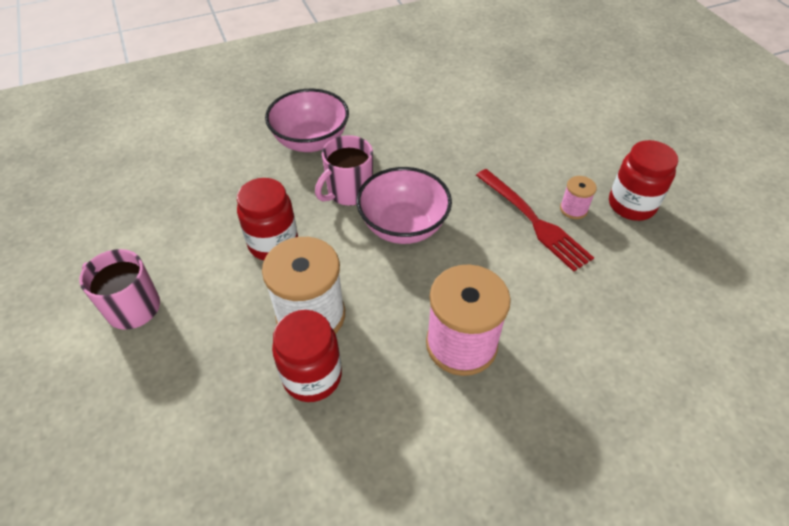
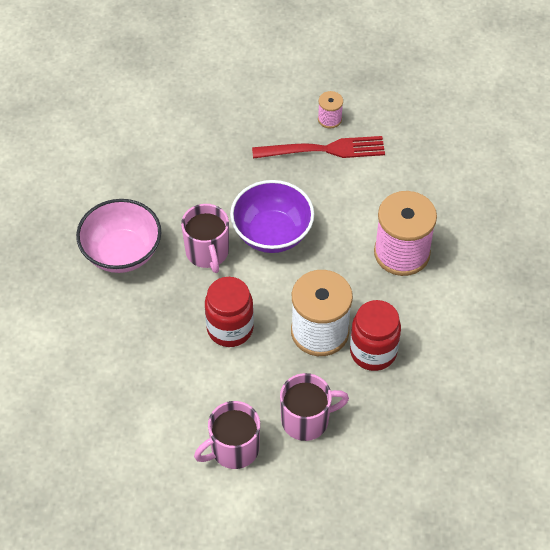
camera: 60 degrees left, 5 degrees up
pink bowl [357,167,452,244] -> purple bowl [230,180,314,253]
red jar [609,140,678,221] -> none
none -> pink mug [280,373,349,441]

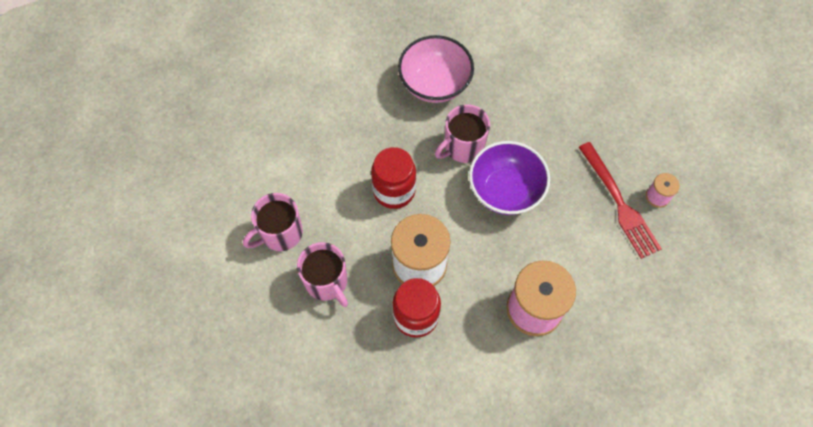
camera: 70 degrees right, 10 degrees up
pink mug [194,401,260,469] -> pink mug turned 75 degrees counterclockwise [243,193,303,251]

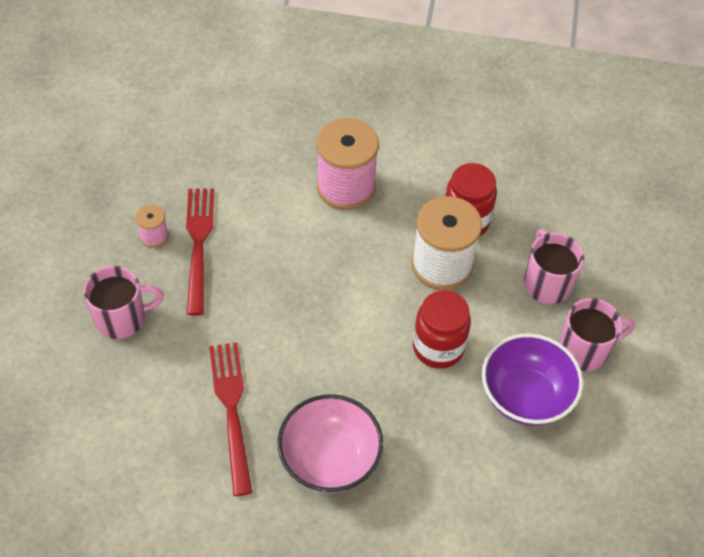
camera: 160 degrees left, 10 degrees down
pink mug [435,104,490,163] -> pink mug moved to [84,266,164,339]
purple bowl [469,141,550,215] -> purple bowl moved to [482,333,583,426]
none -> red fork [209,342,252,496]

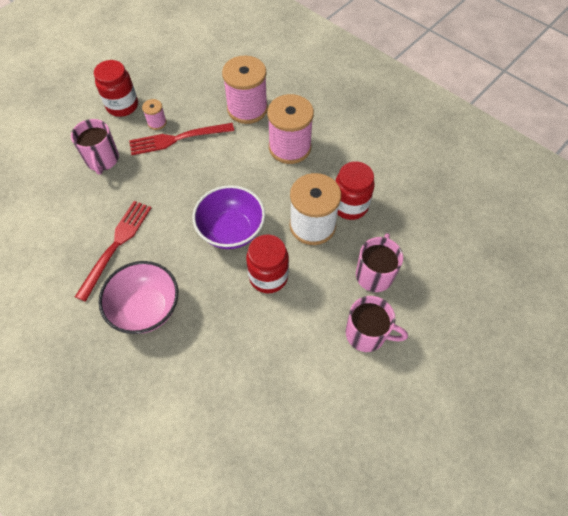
camera: 35 degrees right, 5 degrees up
pink mug [84,266,164,339] -> pink mug turned 60 degrees clockwise [71,119,119,174]
red fork [186,188,214,315] -> red fork turned 135 degrees counterclockwise [129,123,234,155]
purple bowl [482,333,583,426] -> purple bowl moved to [193,185,265,249]
none -> red jar [94,60,138,117]
none -> pink spool [222,55,268,124]

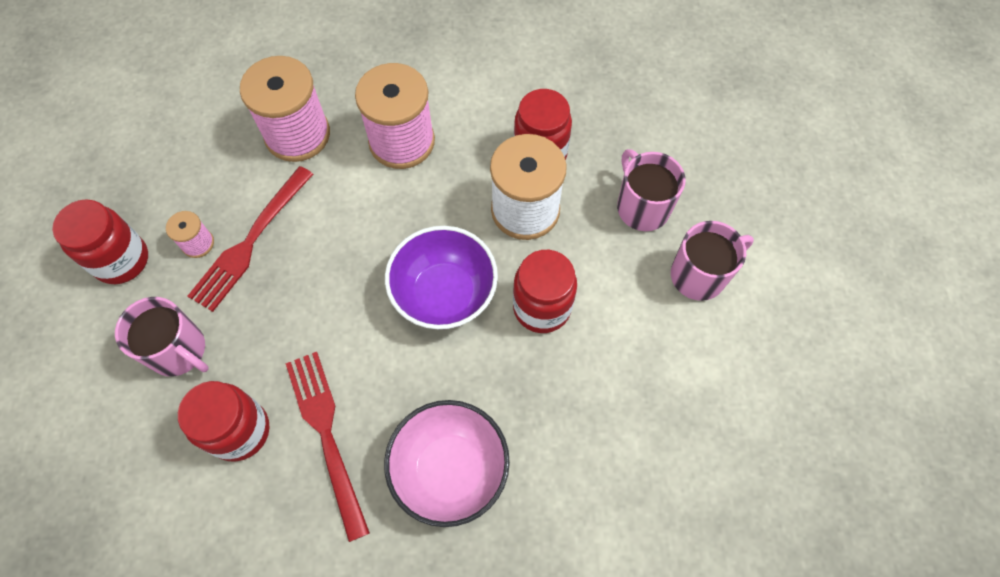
camera: 45 degrees left, 5 degrees up
none -> red jar [178,381,269,462]

